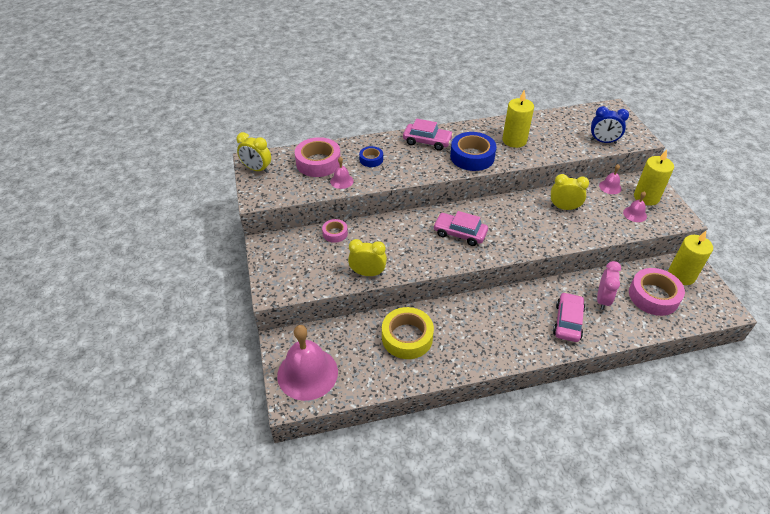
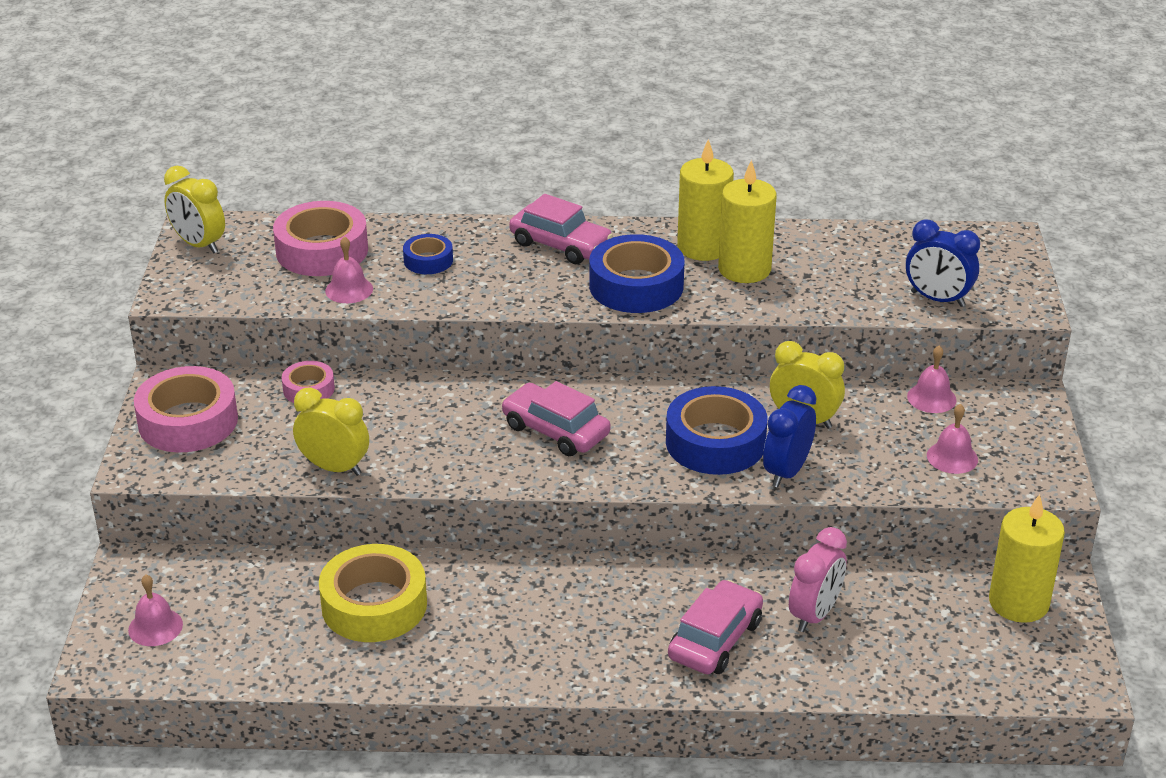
camera: 15 degrees right, 10 degrees down
pink bell [277,325,338,401] -> pink bell [128,574,183,646], size x0.45
pink tape [629,268,685,316] -> pink tape moved to [134,366,238,452]
yellow candle [634,149,674,206] -> yellow candle moved to [677,139,734,261]
none -> blue tape [666,386,767,475]
none -> blue clock [763,385,816,488]

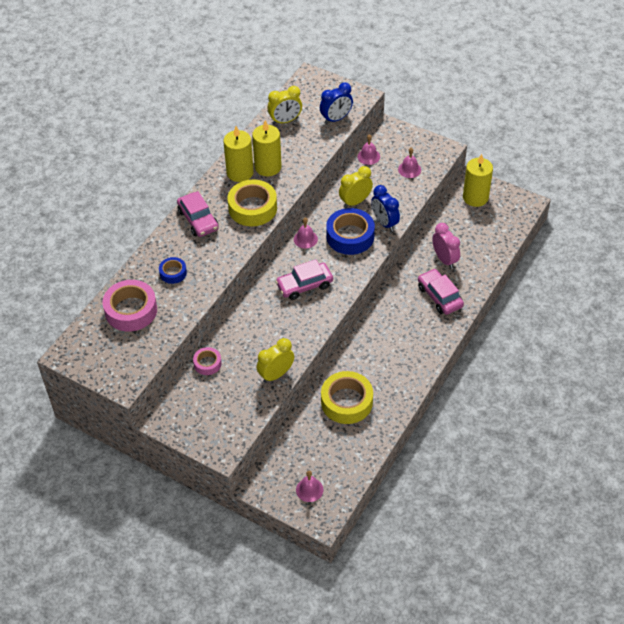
camera: 60 degrees left, 15 degrees up
pink tape [134,366,238,452] -> none
yellow clock [164,166,225,254] -> yellow clock moved to [268,86,302,125]
pink bell [325,236,373,303] -> pink bell moved to [294,218,318,249]
pink car [509,194,613,264] -> pink car turned 90 degrees clockwise [177,191,219,237]
blue tape [589,234,684,313] -> yellow tape [228,179,277,226]

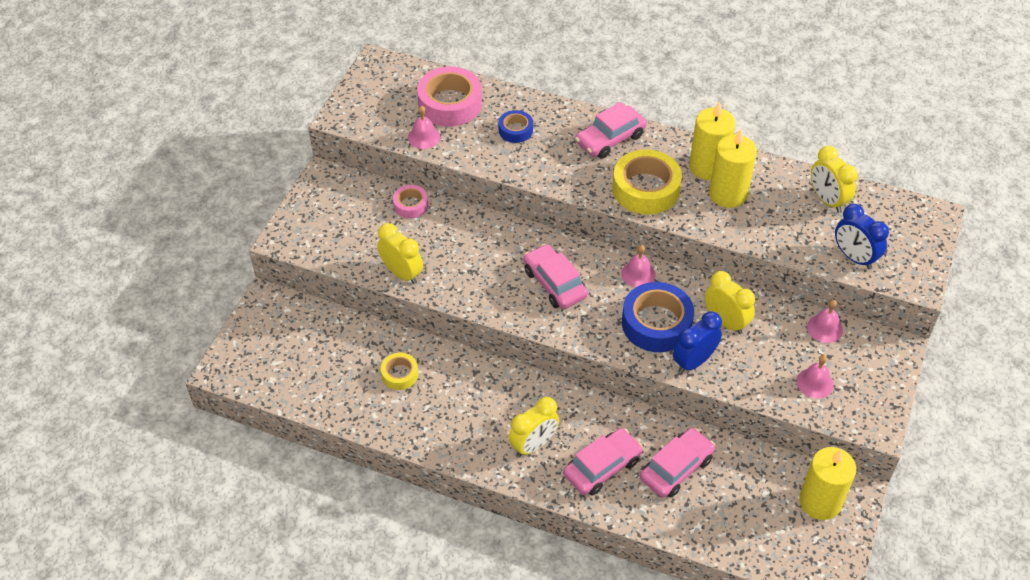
camera: 80 degrees right, 0 degrees up
pink bell [296,471,323,502] -> pink bell moved to [408,105,440,149]
yellow tape [321,371,373,424] -> yellow tape [381,353,418,390], size x0.53
pink clock [432,223,460,269] -> pink car [640,428,715,498]
none -> yellow clock [508,397,559,457]

